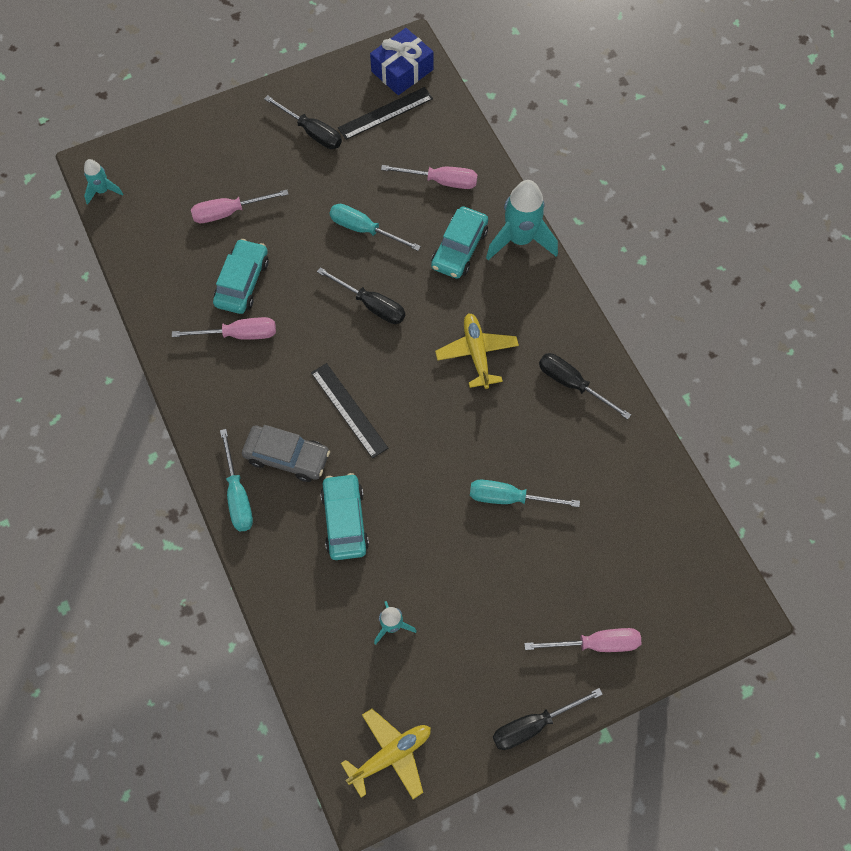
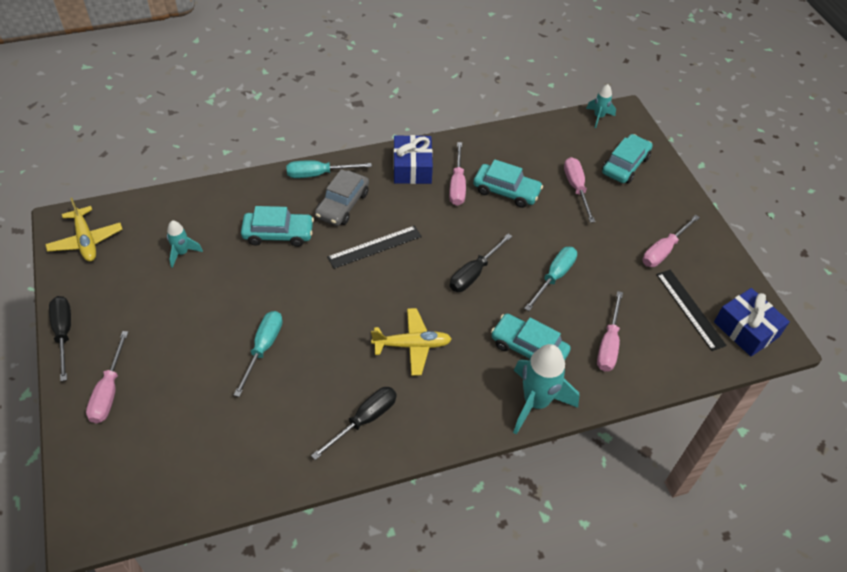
camera: 95 degrees right, 15 degrees down
black screwdriver [264,95,342,149] -> pink screwdriver [643,215,700,267]
none -> blue gift [393,135,433,184]
none -> turquoise car [602,134,653,184]

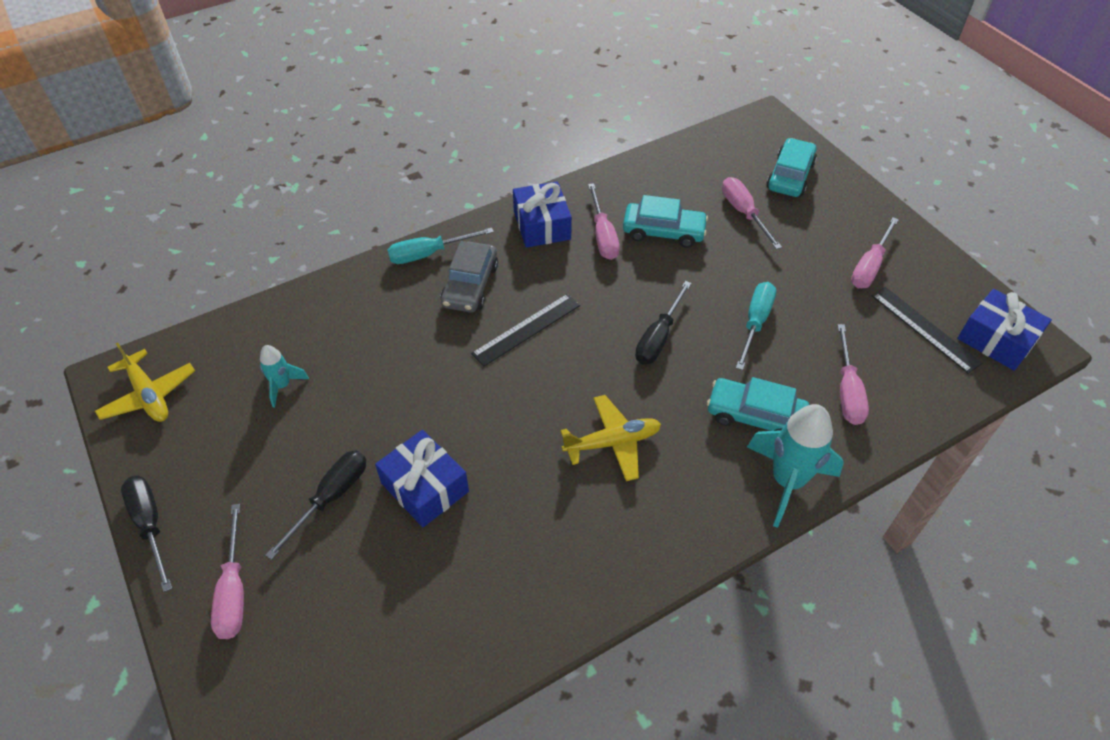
camera: 10 degrees left, 0 degrees up
turquoise screwdriver [234,311,283,397] -> blue gift [375,430,469,527]
turquoise car [241,206,314,247] -> none
black screwdriver [311,387,397,460] -> black screwdriver moved to [266,450,366,560]
turquoise rocket [586,84,616,128] -> none

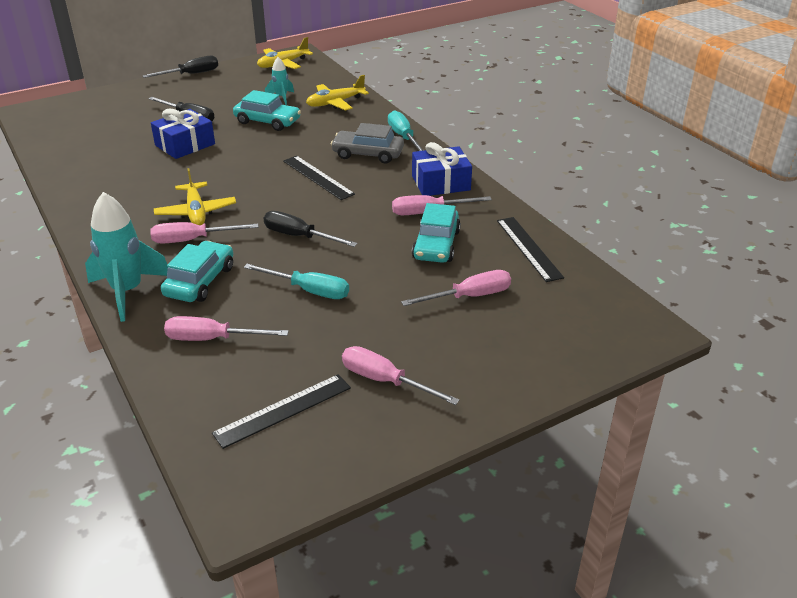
camera: 90 degrees right, 15 degrees down
pink screwdriver [211,504,244,639] -> pink screwdriver moved to [150,222,258,244]
turquoise car [767,138,817,197] -> turquoise car moved to [233,90,301,131]
blue gift [957,289,1052,371] -> none
none -> yellow plane [306,75,369,111]
none -> black ruler [497,217,564,282]

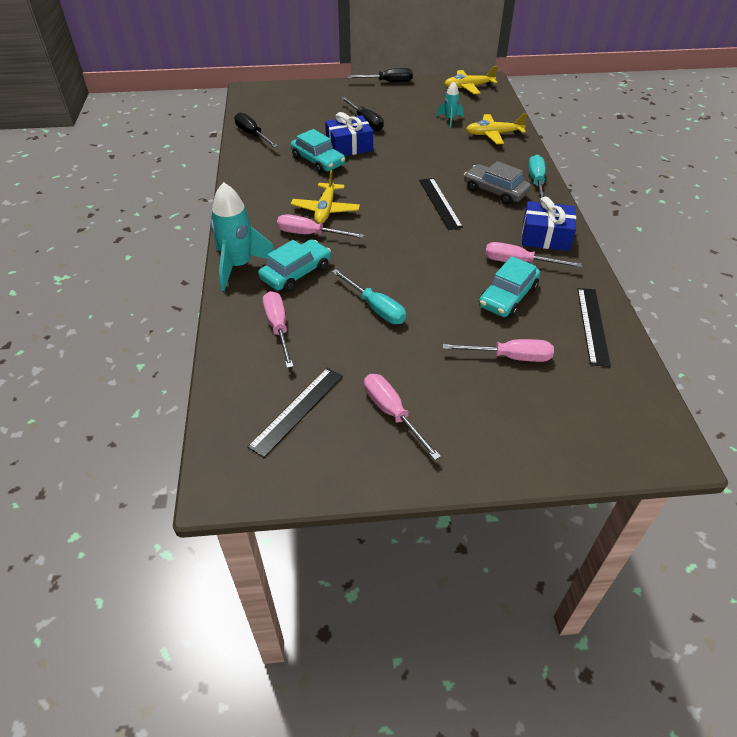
camera: 25 degrees right, 10 degrees up
pink screwdriver [164,316,289,341] -> pink screwdriver turned 45 degrees clockwise [263,291,294,368]
black ruler [212,374,351,449] -> black ruler turned 45 degrees counterclockwise [248,368,343,458]
turquoise car [233,90,301,131] -> turquoise car moved to [290,129,345,174]
black screwdriver [264,211,358,247] -> black screwdriver moved to [234,112,278,148]

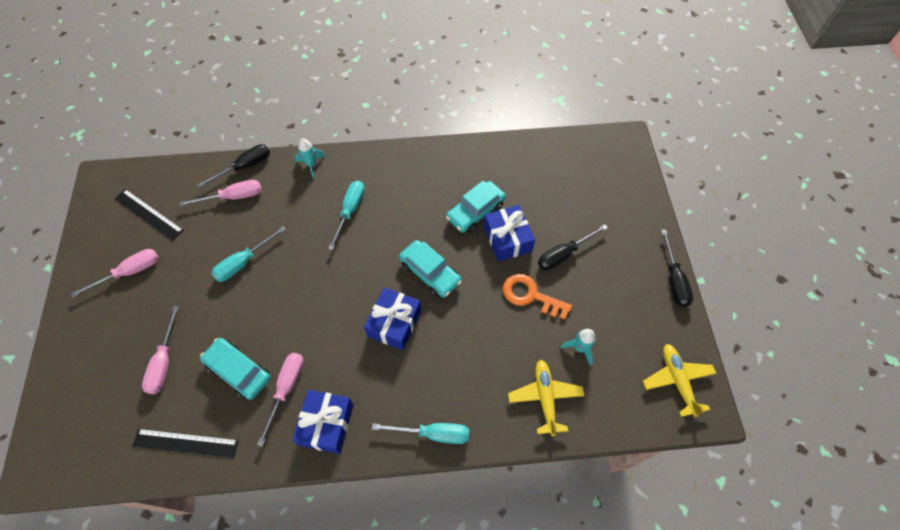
camera: 90 degrees right, 15 degrees up
turquoise rocket [211,182,274,291] -> turquoise rocket [295,138,325,178], size x0.53
black screwdriver [234,112,278,148] -> black screwdriver moved to [197,144,270,188]
turquoise car [258,239,331,292] -> turquoise car moved to [399,240,462,298]
pink screwdriver [277,214,365,238] -> turquoise screwdriver [328,181,365,250]
yellow plane [291,170,360,224] -> none
black ruler [419,178,463,230] -> blue gift [364,287,421,350]
grey car [464,161,531,205] -> none
none -> orange key [503,274,572,320]

